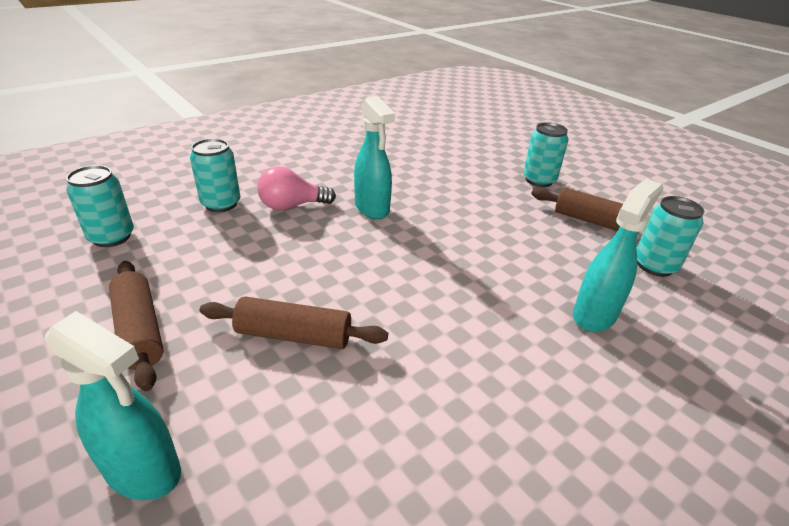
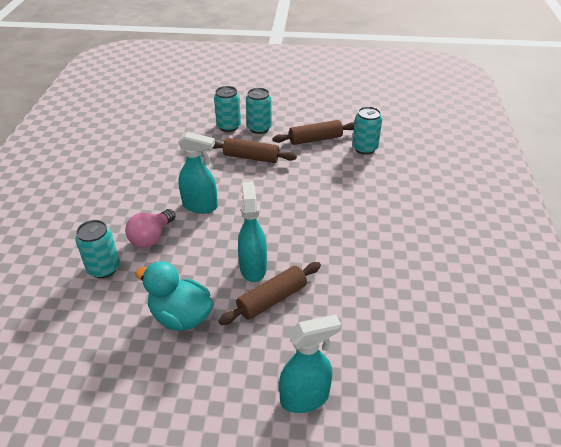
camera: 45 degrees left, 5 degrees up
turquoise can [66,165,134,247] -> turquoise can moved to [214,86,241,132]
brown rolling pin [109,261,164,391] -> brown rolling pin moved to [212,138,297,163]
turquoise spray bottle [573,178,663,332] -> turquoise spray bottle moved to [238,182,267,282]
none -> turquoise duck [135,261,213,331]

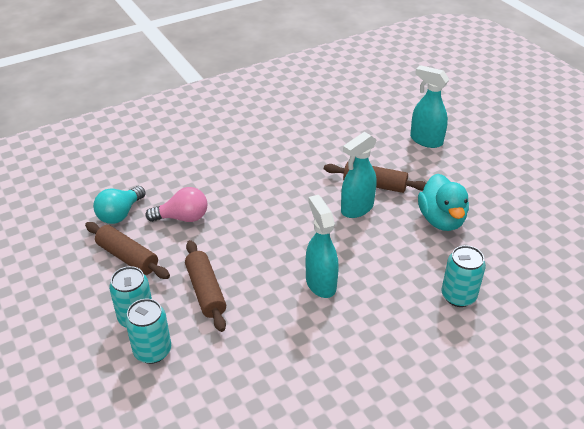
camera: 125 degrees left, 0 degrees up
pink light bulb [125,209,175,248] -> pink light bulb moved to [145,187,208,222]
turquoise can [352,107,382,155] -> turquoise light bulb [93,186,146,224]

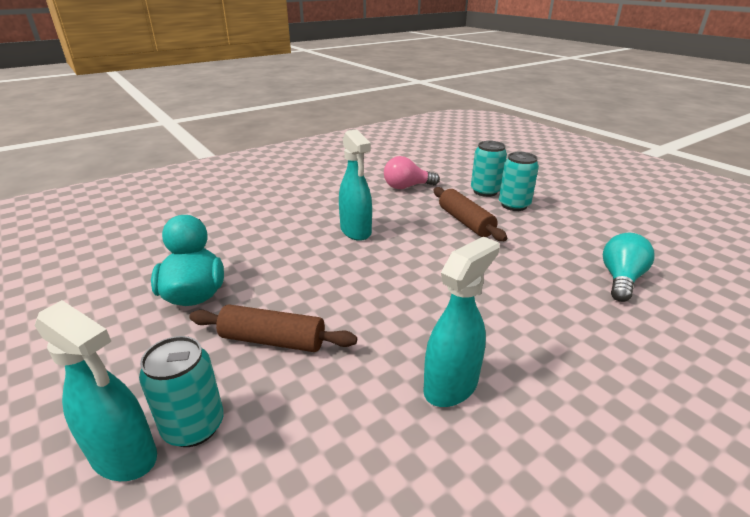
camera: 175 degrees right, 10 degrees down
brown rolling pin [85,222,170,279] -> none
pink light bulb [145,187,208,222] -> pink light bulb moved to [384,156,440,189]
turquoise spray bottle [341,132,377,218] -> turquoise spray bottle moved to [424,237,500,407]
turquoise can [441,245,486,307] -> turquoise can moved to [139,336,224,447]

